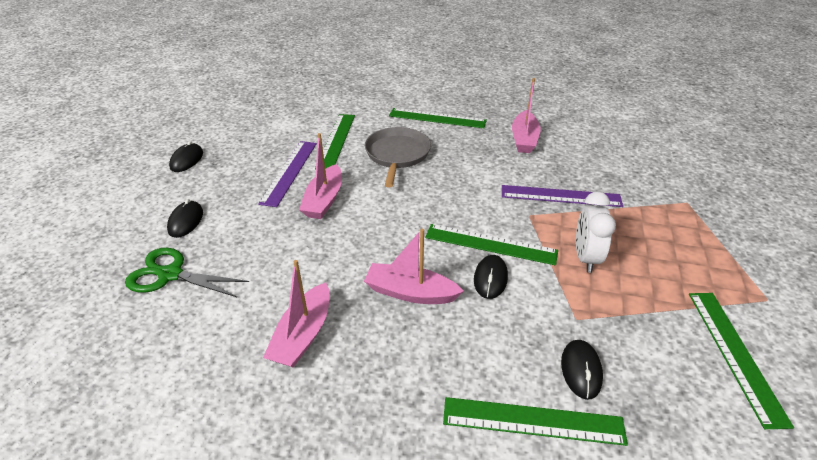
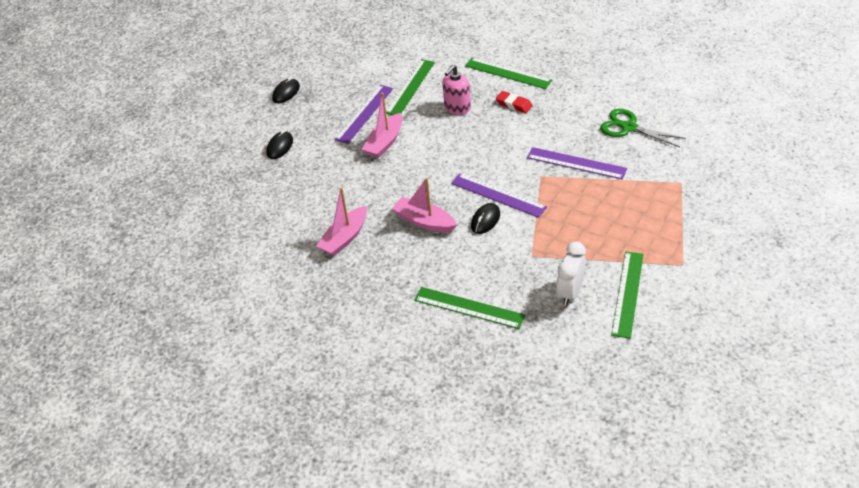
camera: 20 degrees right, 5 degrees up
green scissors [125,248,249,297] -> green scissors moved to [600,109,686,147]
grey pan [365,127,431,187] -> pink soap dispenser [442,65,471,115]
green ruler [425,224,558,265] -> purple ruler [451,173,547,218]
pink boat [512,78,541,153] -> none
black mouse [561,340,603,400] -> none
white clock [576,191,616,273] -> white clock moved to [556,241,586,306]
none -> red eraser [496,91,533,113]

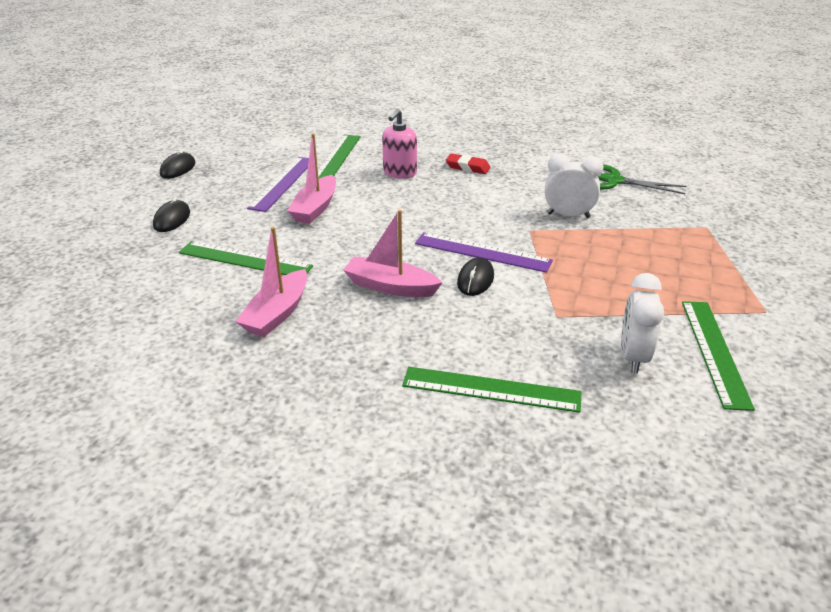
camera: 15 degrees left, 10 degrees down
green ruler [465,58,552,89] -> green ruler moved to [179,241,313,275]
purple ruler [527,147,627,180] -> white clock [545,153,604,218]

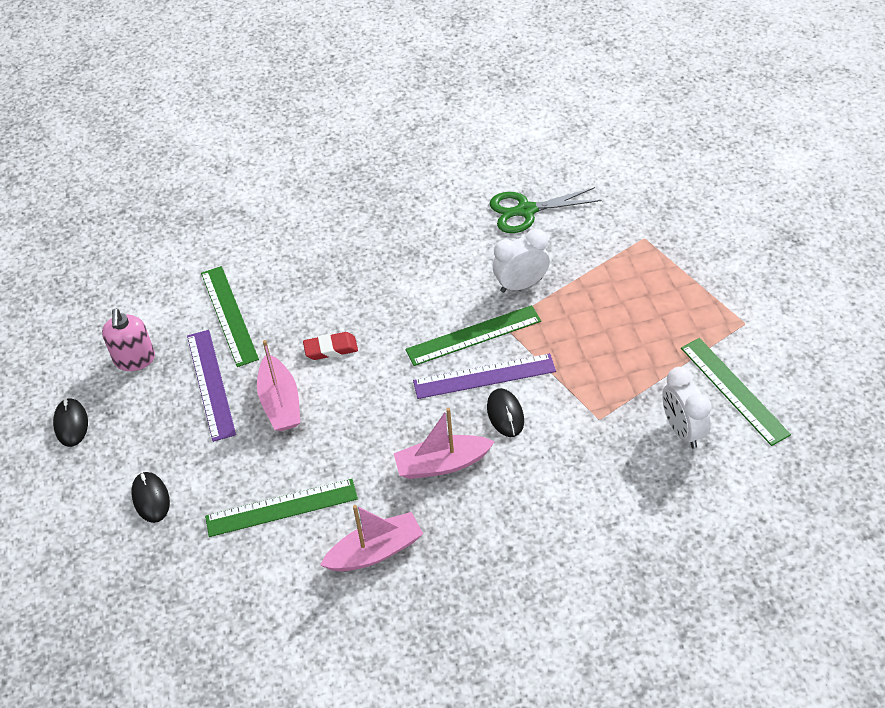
camera: 30 degrees left, 15 degrees up
pink boat [235,227,307,337] -> pink boat turned 105 degrees counterclockwise [320,505,423,572]
pink soap dispenser [382,109,417,179] -> pink soap dispenser moved to [102,309,155,371]
green ruler [402,367,582,413] -> green ruler moved to [406,305,541,366]
red eraser [446,154,491,174] -> red eraser moved to [303,332,358,360]

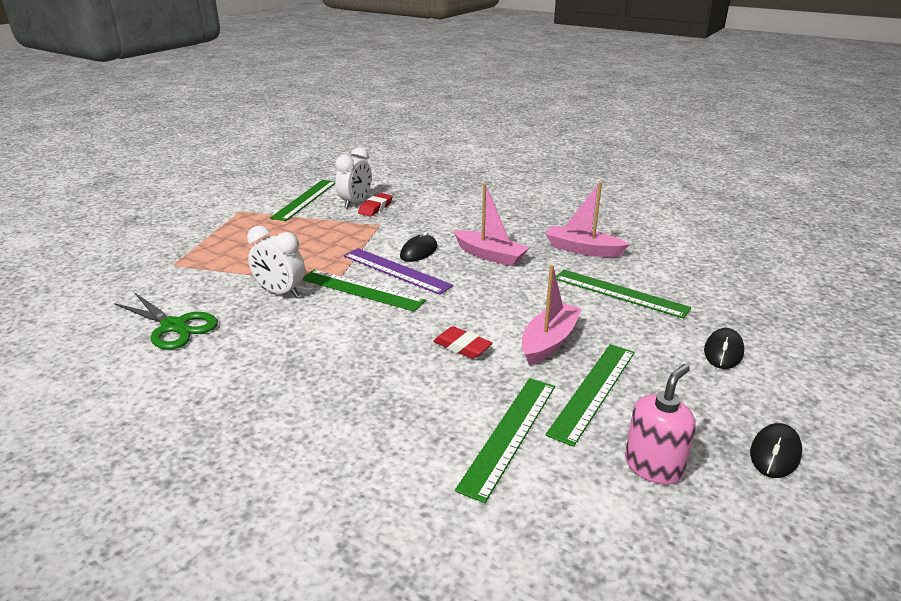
camera: 135 degrees left, 20 degrees down
purple ruler [187,330,236,442] -> green ruler [545,344,635,447]
none -> red eraser [358,193,393,216]

